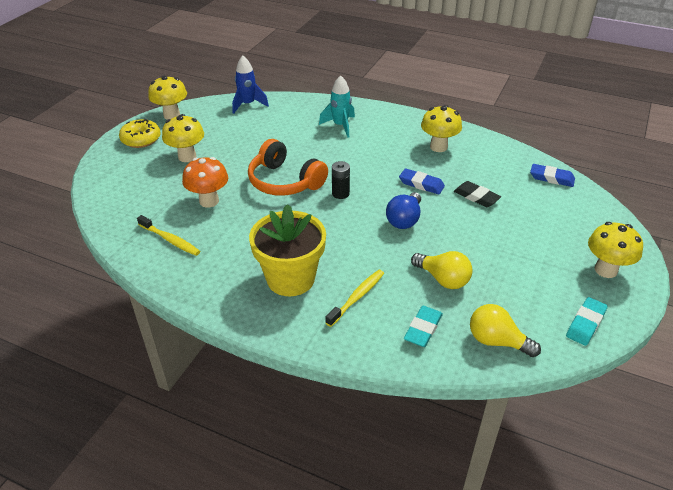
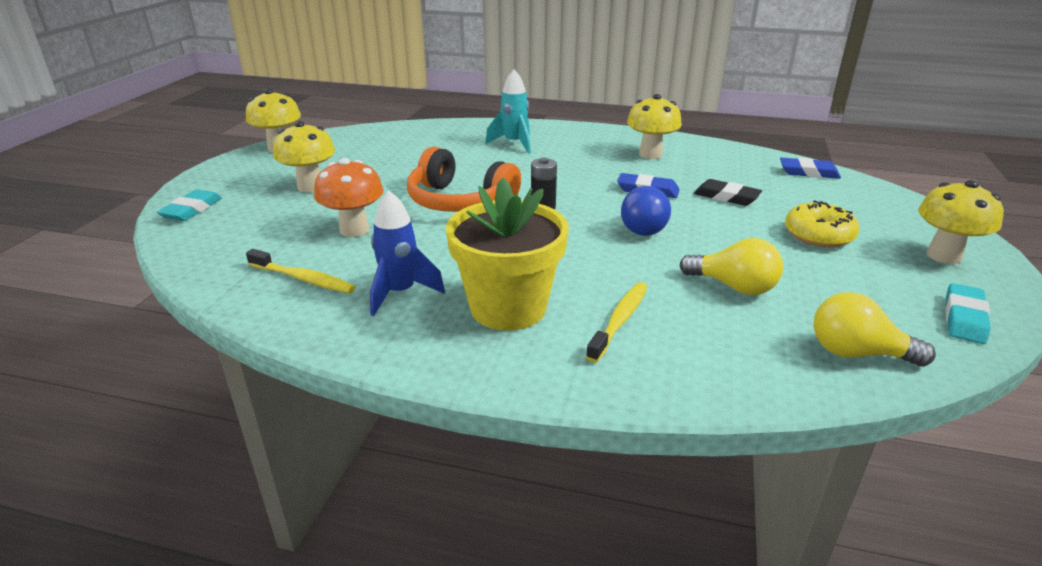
camera: 10 degrees left, 10 degrees down
yellow donut [119,118,161,148] -> yellow donut moved to [785,200,860,248]
blue rocket [232,56,269,114] -> blue rocket moved to [370,190,445,316]
turquoise eraser [404,306,443,347] -> turquoise eraser moved to [157,189,222,221]

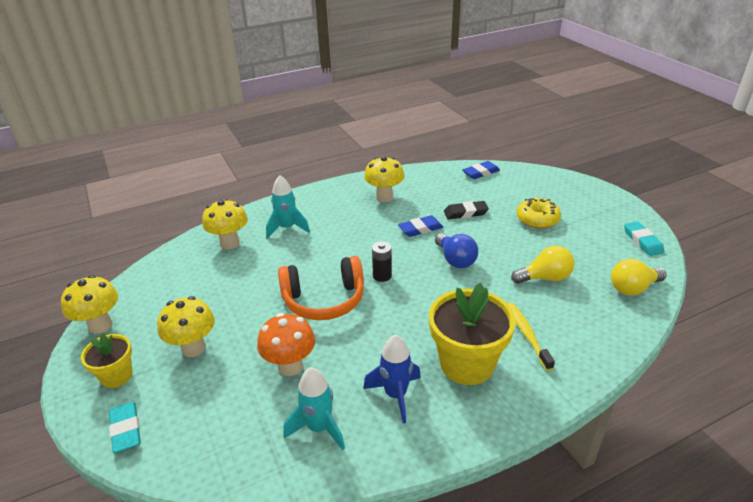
camera: 40 degrees left, 5 degrees up
yellow toothbrush [246,249,356,293] -> turquoise rocket [283,367,345,450]
yellow mushroom [918,180,1004,264] -> yellow mushroom moved to [202,199,248,249]
none -> yellow flower pot [81,333,133,388]

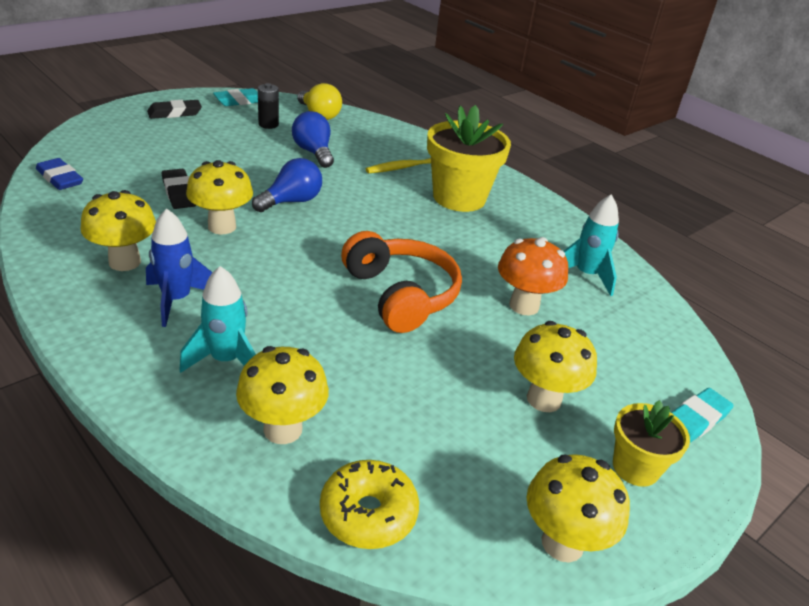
camera: 110 degrees left, 0 degrees up
blue rocket [363,335,421,423] -> blue rocket moved to [146,208,213,327]
black battery [372,241,392,282] -> black battery moved to [258,83,279,129]
blue eraser [398,215,443,237] -> yellow mushroom [186,160,253,234]
yellow light bulb [511,246,574,284] -> blue light bulb [292,111,334,168]
yellow donut [517,198,561,229] -> yellow donut moved to [320,460,419,549]
none -> black eraser [147,100,202,119]

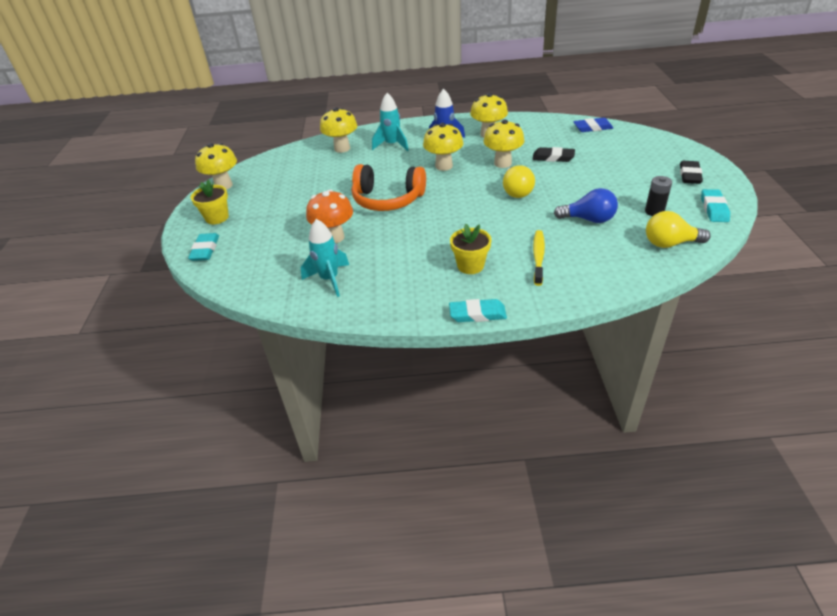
camera: 135 degrees right, 5 degrees up
blue light bulb [252,158,322,212] -> yellow light bulb [503,165,535,198]
yellow donut [320,460,419,549] -> none
yellow flower pot [427,105,511,212] -> yellow flower pot [450,224,492,274], size x0.56
yellow mushroom [514,321,597,412] -> yellow mushroom moved to [423,123,463,171]
none -> turquoise eraser [449,299,507,322]

